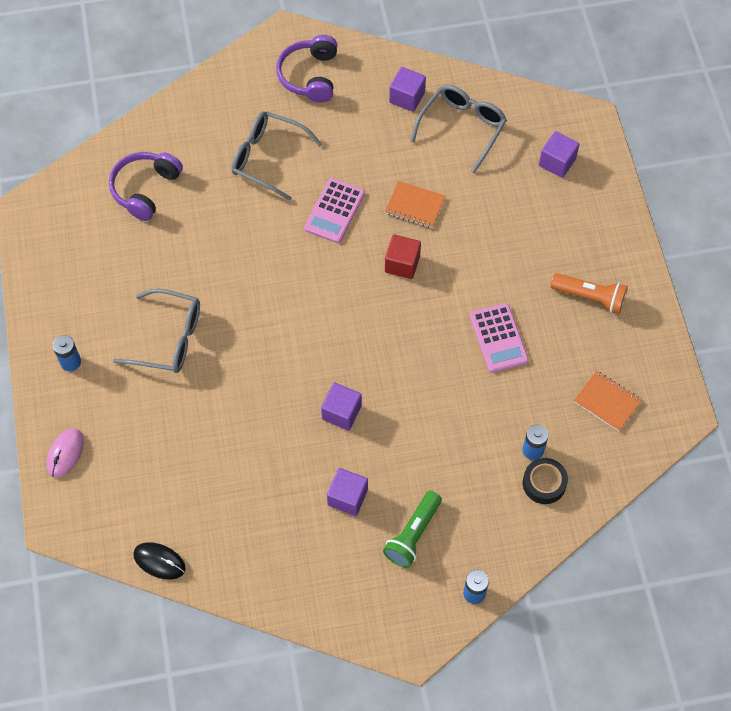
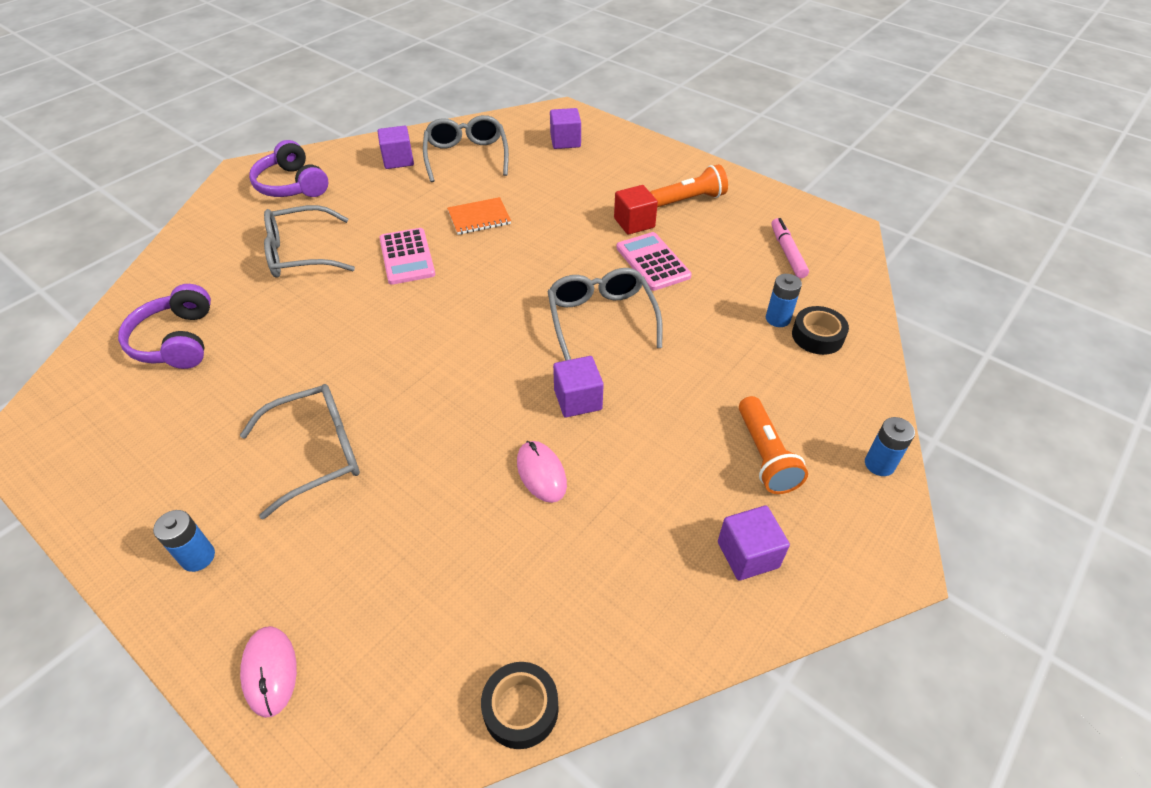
camera: 40 degrees left, 15 degrees down
black mouse [133,542,186,580] -> black tape [481,662,559,749]
purple cube [327,468,368,516] -> purple cube moved to [718,506,790,581]
green flashlight [383,491,442,568] -> orange flashlight [739,396,808,494]
red cube [385,235,421,279] -> red cube moved to [614,185,658,235]
pink calculator [470,303,529,373] -> pink calculator turned 150 degrees counterclockwise [616,232,692,291]
orange notebook [574,371,642,431] -> pink marker [772,218,809,278]
none -> pink mouse [517,441,567,503]
none -> grey glasses [548,268,663,361]

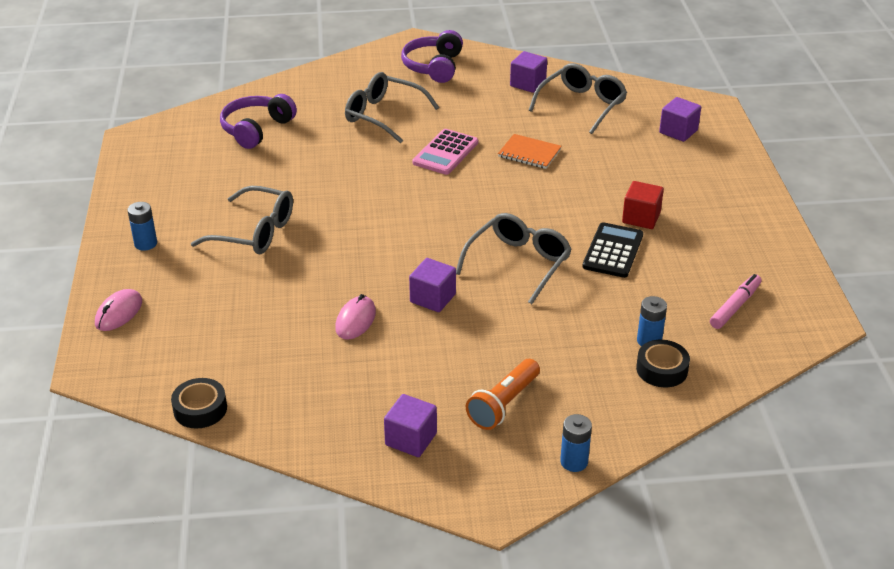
camera: 45 degrees right, 10 degrees down
pink calculator [616,232,692,291] -> black calculator [582,222,643,278]
orange flashlight [650,164,728,207] -> none

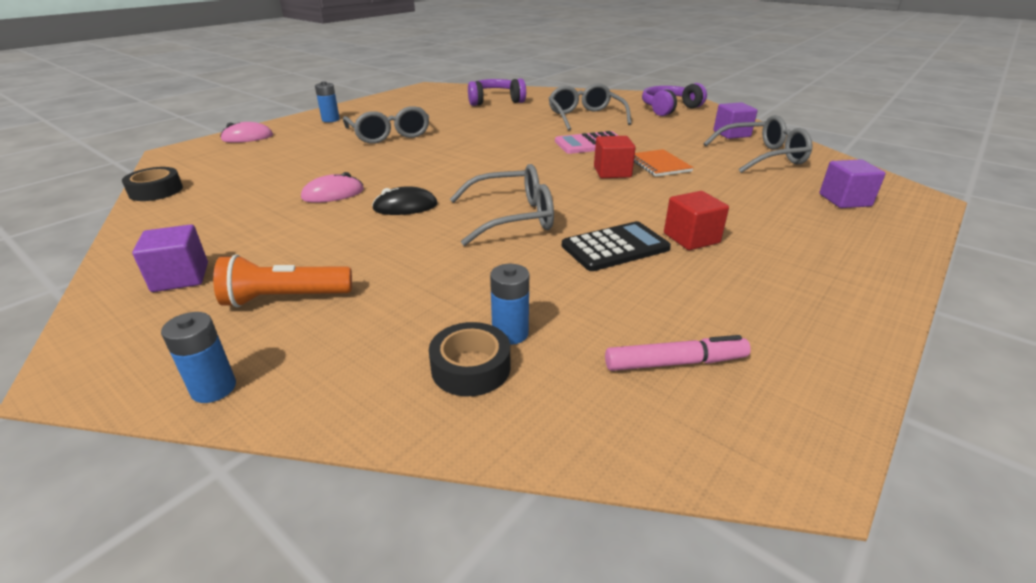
camera: 45 degrees right, 5 degrees down
purple cube [409,258,456,312] -> black mouse [372,186,438,215]
none -> red cube [594,136,636,178]

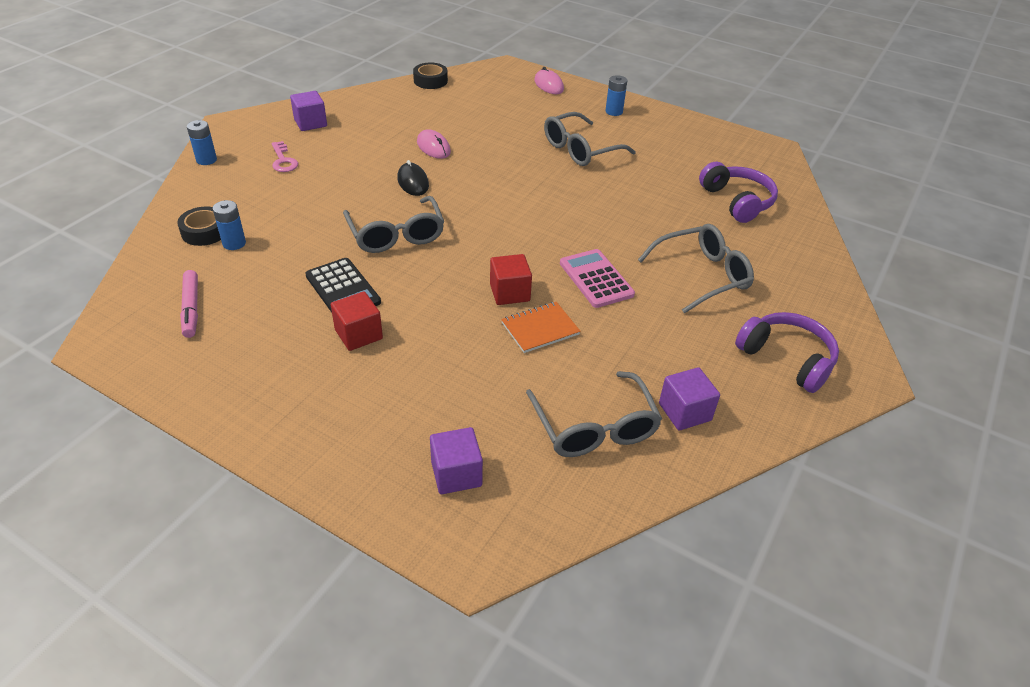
camera: 80 degrees right, 10 degrees up
orange flashlight [213,254,352,307] -> pink key [272,141,298,172]

